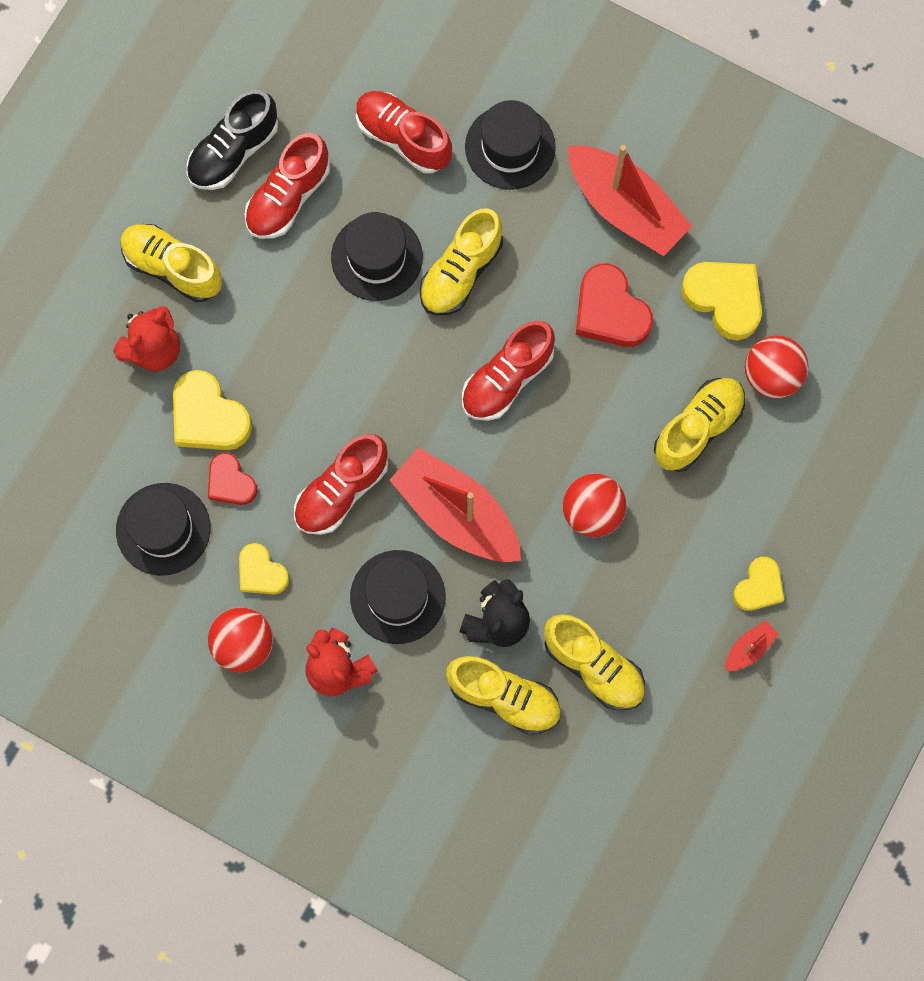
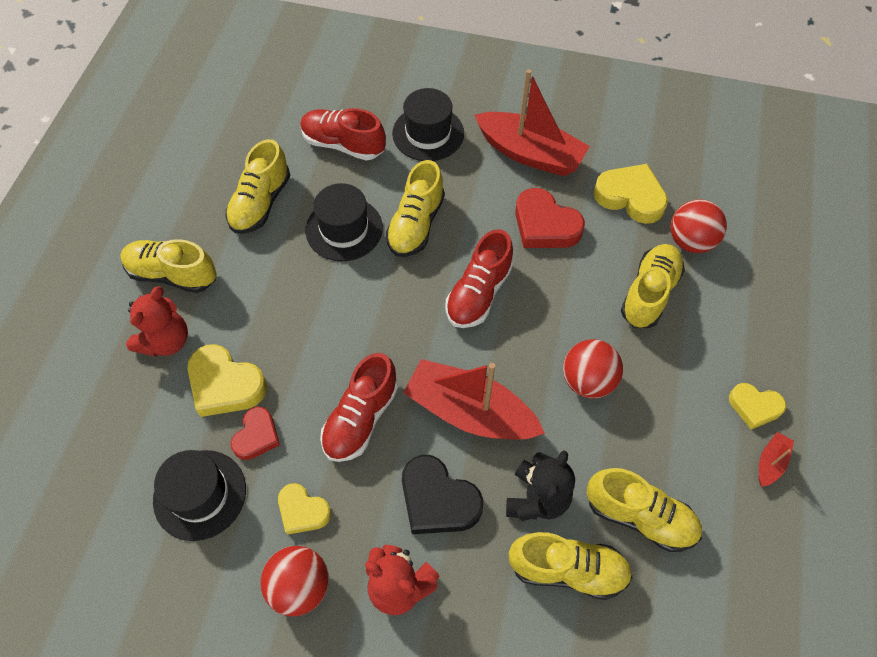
camera: 15 degrees left, 15 degrees down
black shoe [187,90,278,190] -> none
red heart [208,453,257,505] -> red heart turned 105 degrees counterclockwise [231,407,280,460]
red shoe [245,133,330,239] -> yellow shoe [226,139,290,234]
black hat [350,550,445,644] -> black heart [402,455,483,534]
yellow heart [733,557,784,611] -> yellow heart turned 90 degrees clockwise [729,383,786,430]

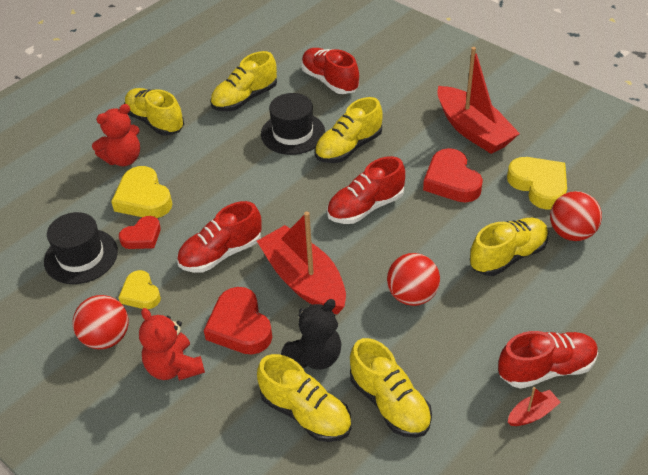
camera: 30 degrees right, 15 degrees down
black hat [392,88,464,161] -> none
black heart [402,455,483,534] -> red heart [204,287,272,355]
yellow heart [729,383,786,430] -> red shoe [498,331,598,389]

